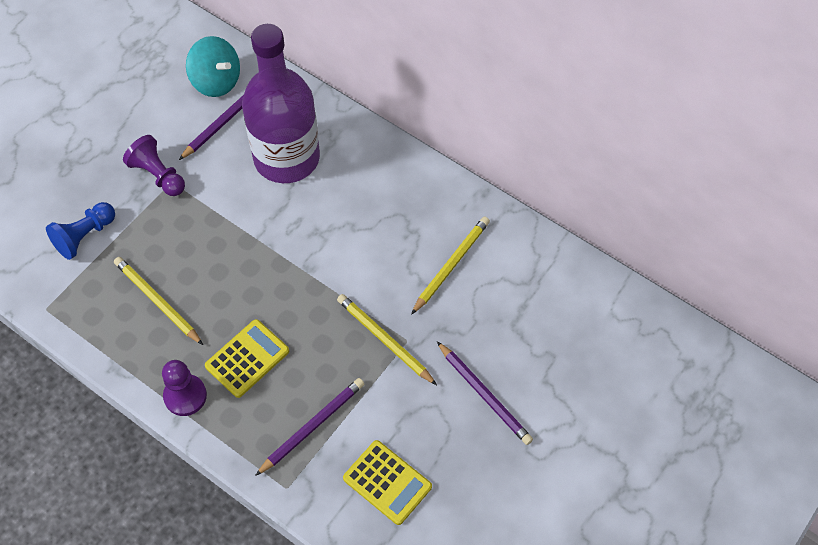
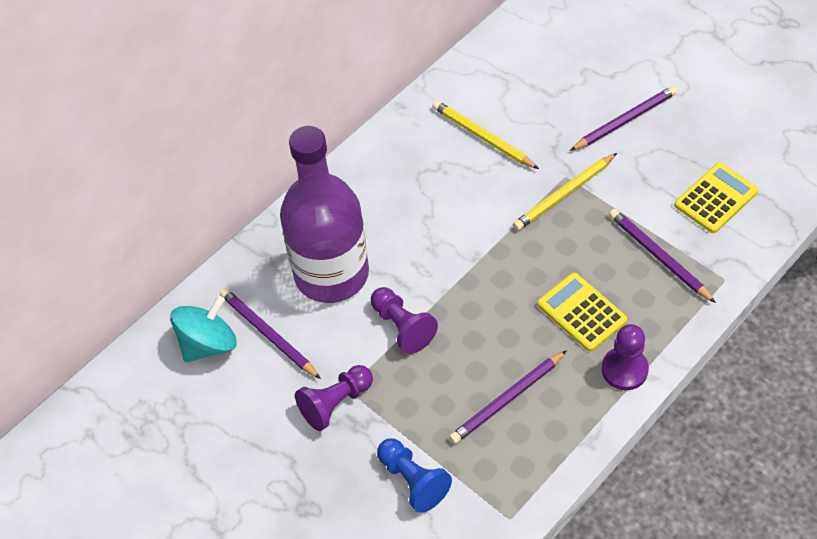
camera: 80 degrees left, 5 degrees down
yellow pencil [114,257,203,345] -> purple pencil [449,350,567,444]
none -> purple pawn [371,287,438,354]

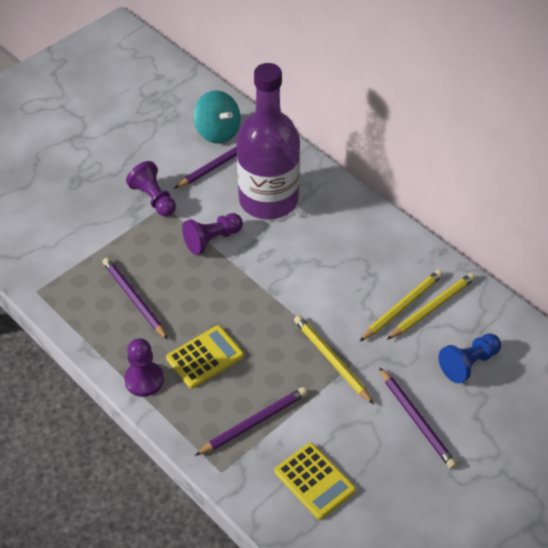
camera: 90 degrees right, 5 degrees down
blue pawn [377,438,452,513] -> blue pawn moved to [438,333,501,383]
none -> yellow pencil [387,273,476,340]

